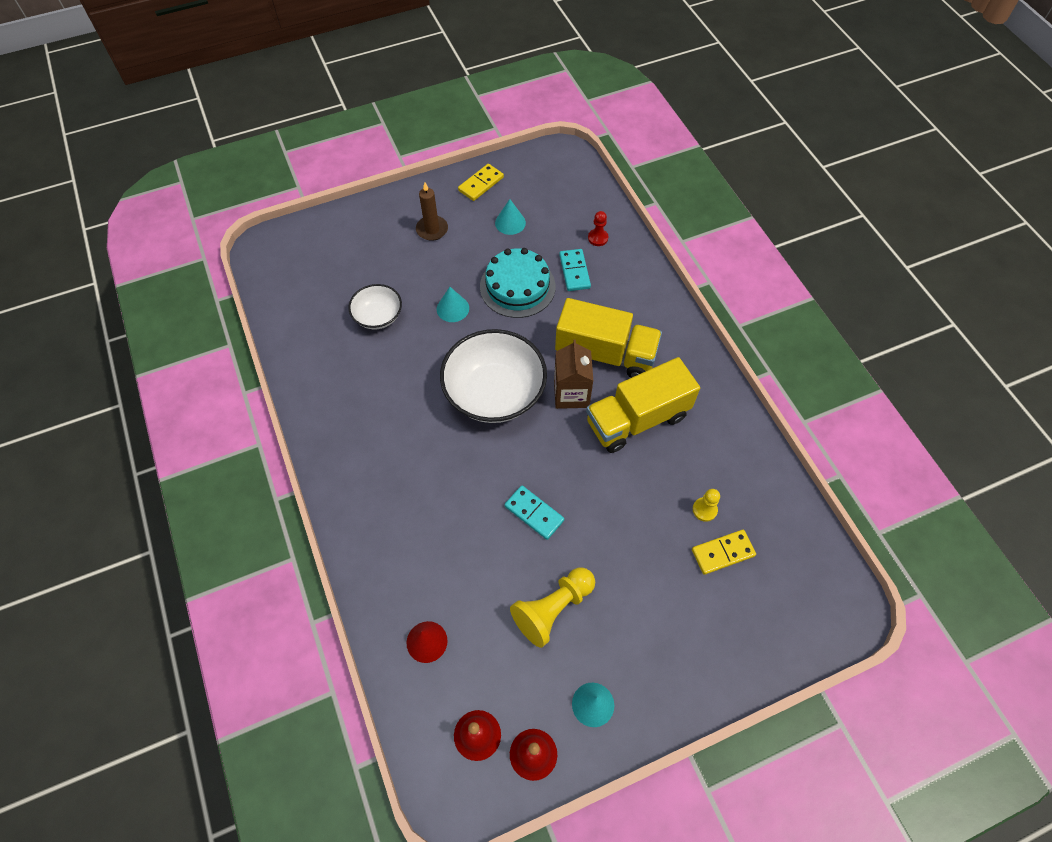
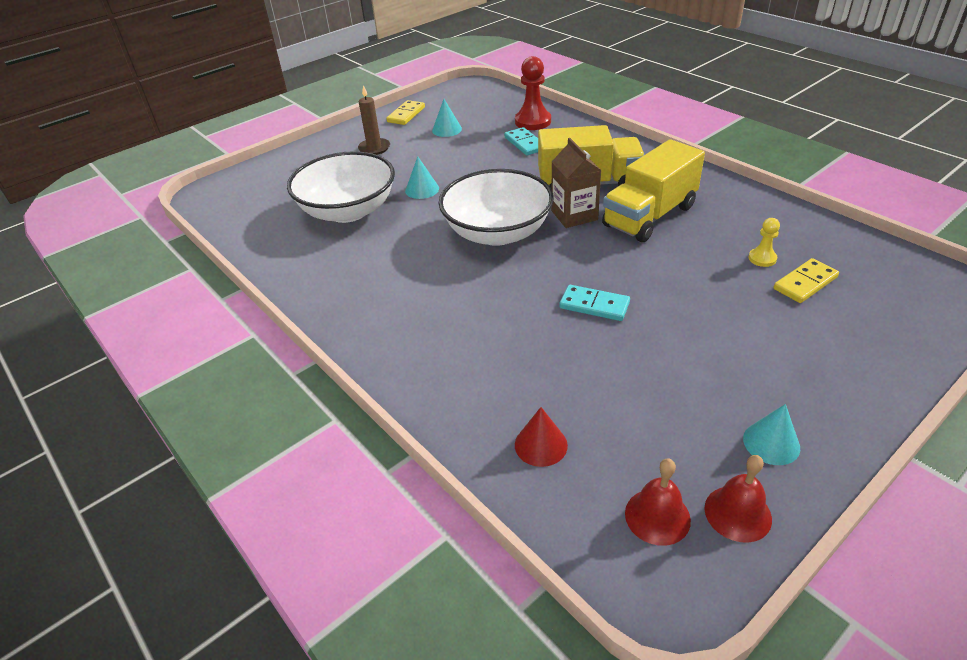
camera: 15 degrees left, 20 degrees down
white bowl [348,284,402,330] -> white bowl [287,151,395,223], size x1.87
turquoise cake [480,248,556,318] -> none
yellow pawn [510,568,595,648] -> none
red pawn [588,211,608,246] -> red pawn [515,56,551,130], size x1.87

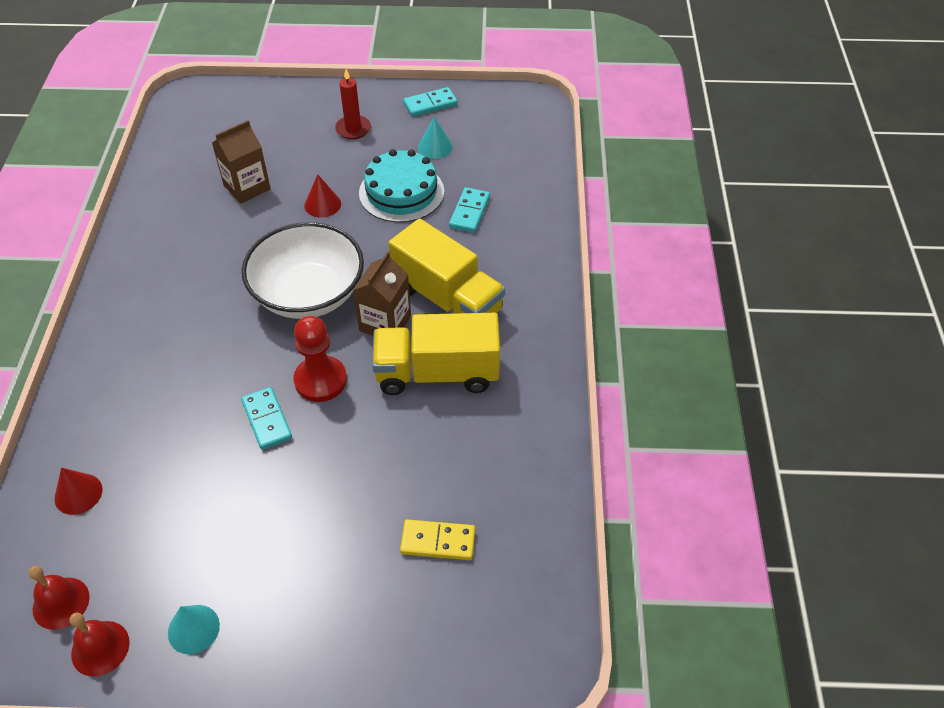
camera: 40 degrees right, 10 degrees up
white bowl [287,151,395,223] -> brown carton [212,120,271,204]
brown candle [358,85,390,155] -> red candle [335,69,371,139]
yellow domino [386,100,425,125] -> turquoise domino [403,87,458,117]
turquoise cone [405,156,439,199] -> red cone [304,174,341,218]
red pawn [515,56,551,130] -> red pawn moved to [294,316,347,402]
yellow pawn [748,218,780,267] -> none
none -> turquoise cake [359,149,444,222]

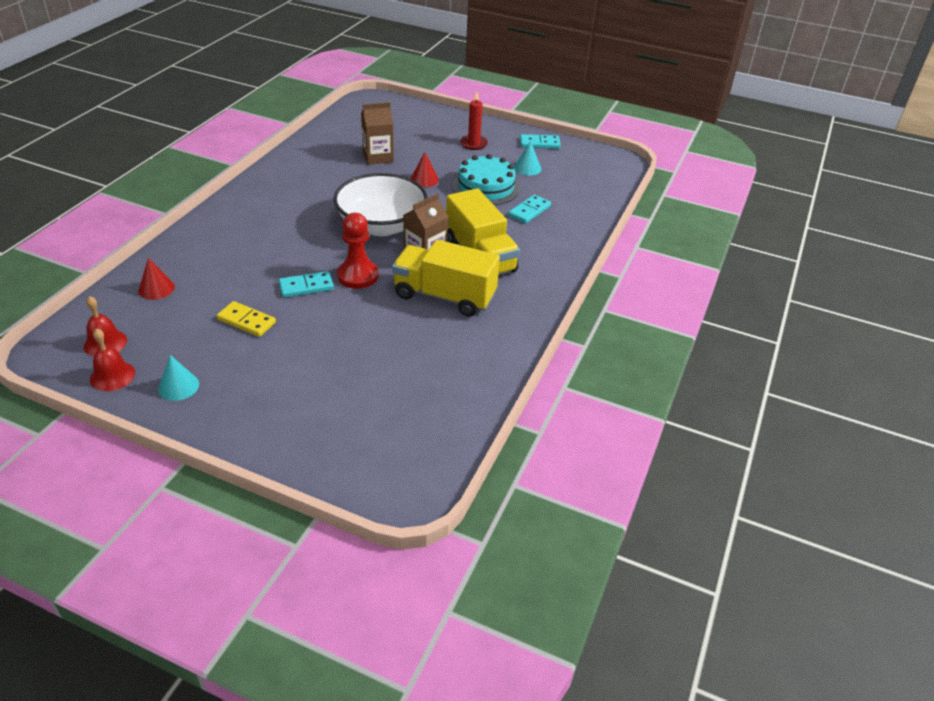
camera: 20 degrees right, 10 degrees down
turquoise domino [241,387,292,450] -> turquoise domino turned 75 degrees clockwise [279,271,334,298]
yellow domino [400,519,475,560] -> yellow domino moved to [217,301,276,337]

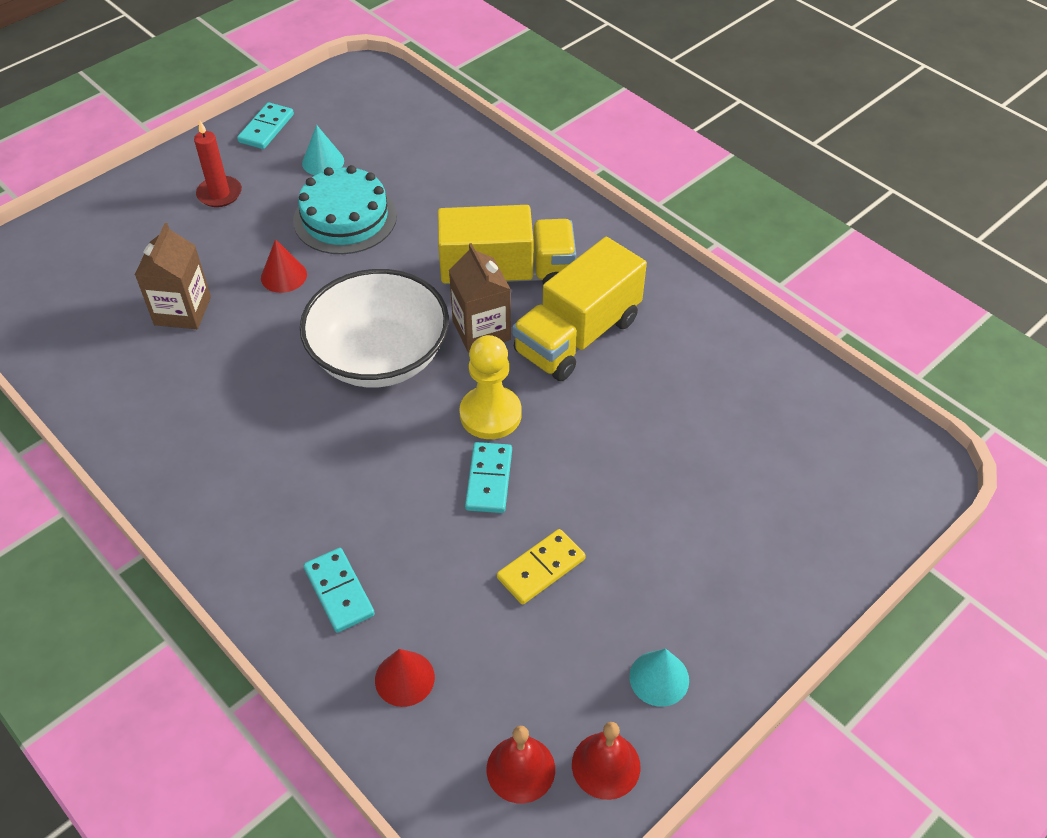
camera: 65 degrees left, 10 degrees up
red pawn [337,213,379,289] -> yellow pawn [459,335,522,439]
turquoise domino [508,195,551,224] -> turquoise domino moved to [303,548,375,633]

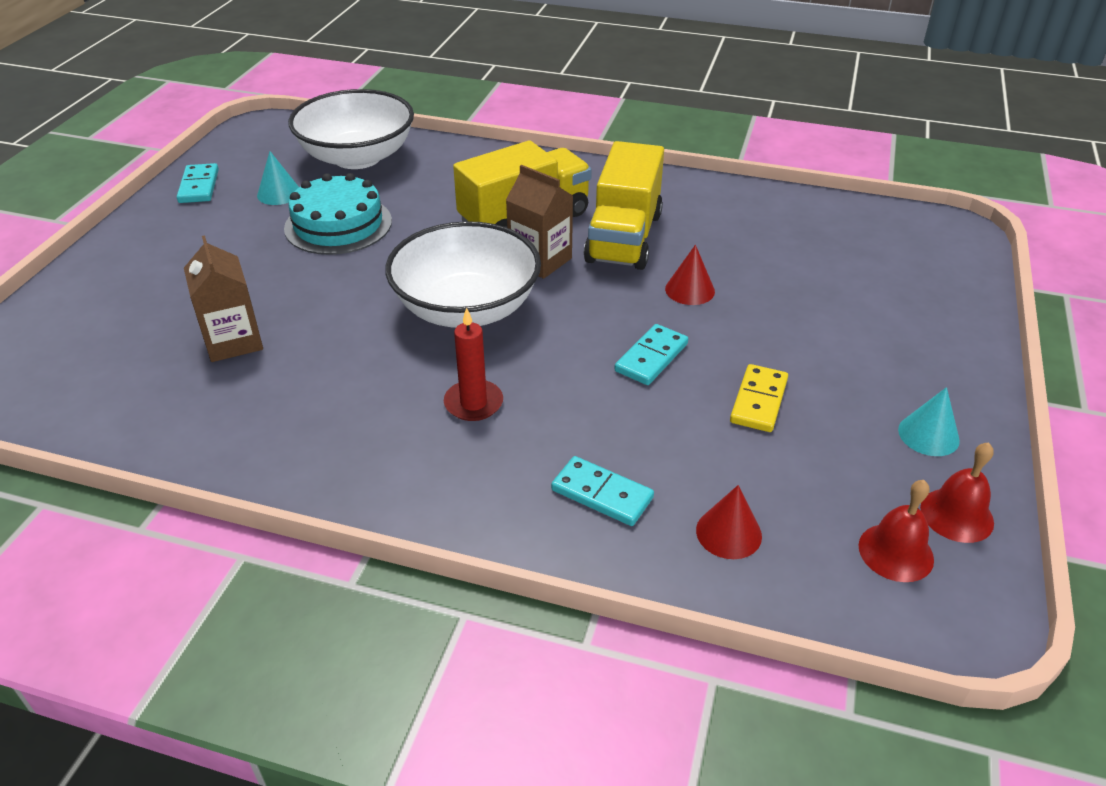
camera: 30 degrees left, 10 degrees down
red candle [194,121,242,207] -> red candle moved to [444,308,503,421]
red cone [261,239,307,293] -> red cone moved to [665,245,715,305]
yellow pawn [459,335,522,439] -> none
turquoise domino [465,442,512,513] -> turquoise domino turned 60 degrees clockwise [614,324,688,385]
none -> white bowl [288,89,414,169]

